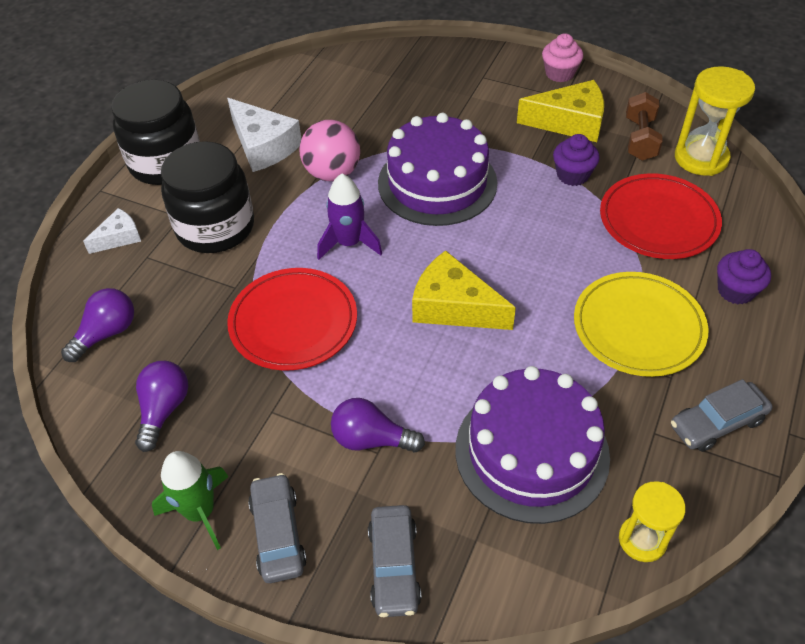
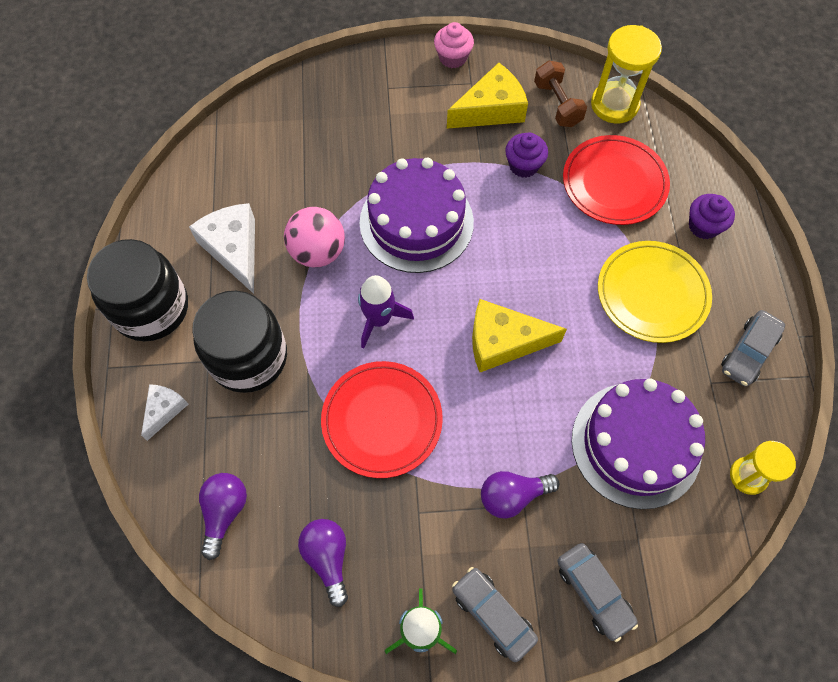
camera: 30 degrees left, 15 degrees up
white cheese [227,98,301,172] -> white cheese turned 135 degrees counterclockwise [189,203,255,294]

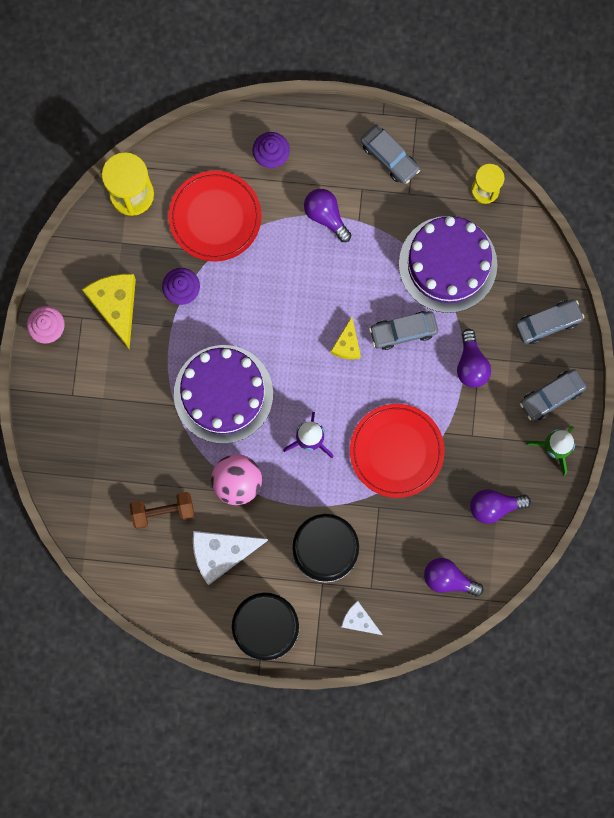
camera: 80 degrees left, 15 degrees up
yellow cheese [472,299,567,372] -> yellow cheese [331,317,361,359], size x0.57
brown dumbbell [534,61,587,127] -> brown dumbbell moved to [130,492,194,529]
yellow plate [598,241,712,343] -> purple light bulb [304,189,351,242]
none -> grey car [369,311,438,350]

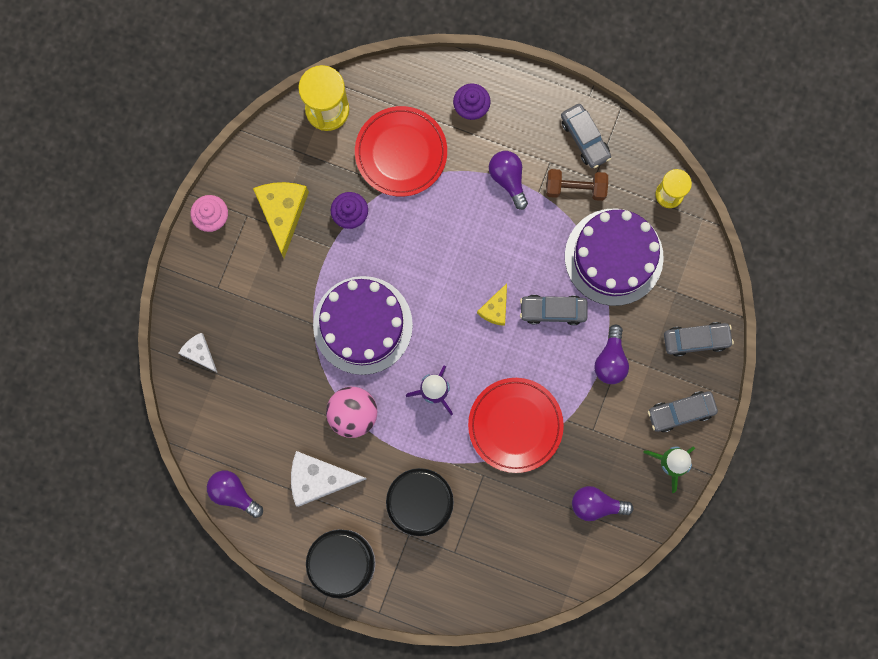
camera: 15 degrees right, 0 degrees up
brown dumbbell [130,492,194,529] -> brown dumbbell moved to [546,169,608,201]
white cheese [341,601,383,635] -> white cheese moved to [179,333,218,373]
purple light bulb [424,558,484,596] -> purple light bulb moved to [207,471,263,518]

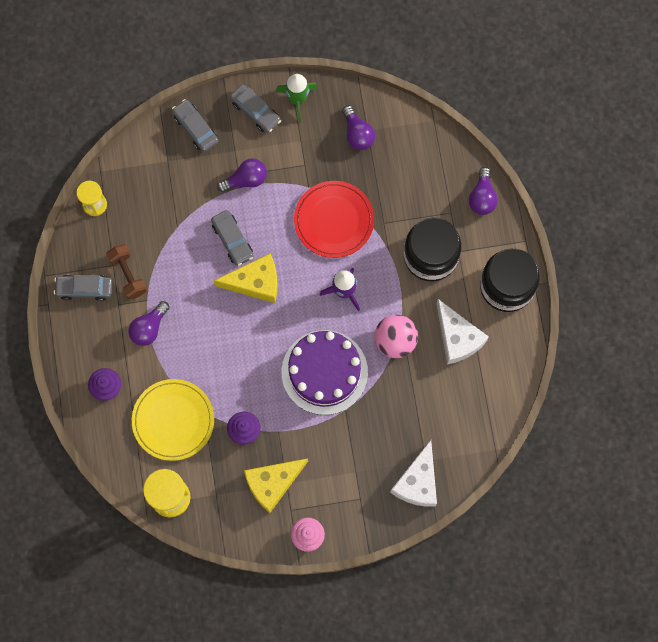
camera: 120 degrees left, 5 degrees down
white cheese [179,333,218,373] -> white cheese [390,440,437,507], size x1.77
purple light bulb [207,471,263,518] -> purple light bulb moved to [469,167,498,215]
red plate [355,106,447,197] -> yellow plate [132,379,214,461]
yellow cheese [477,283,507,326] -> yellow cheese [214,253,278,303], size x1.77
grey car [561,104,611,168] -> grey car turned 120 degrees counterclockwise [54,275,113,301]
purple cake [565,209,664,306] -> none

